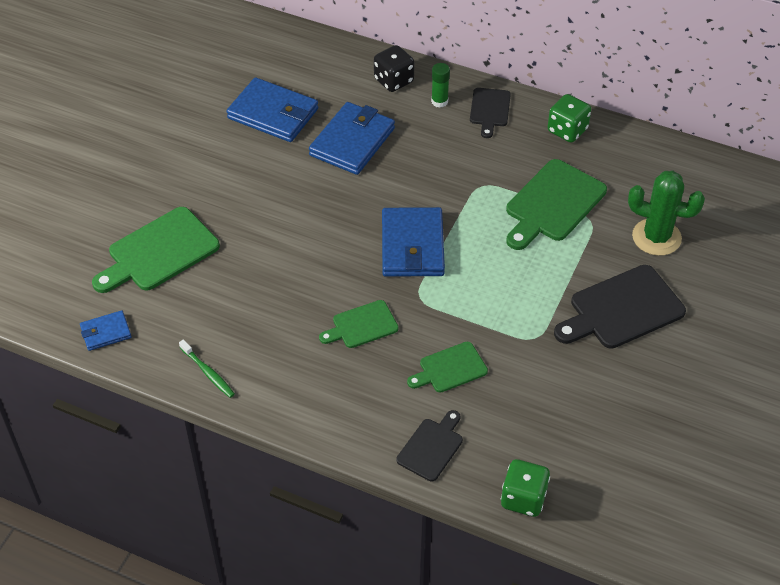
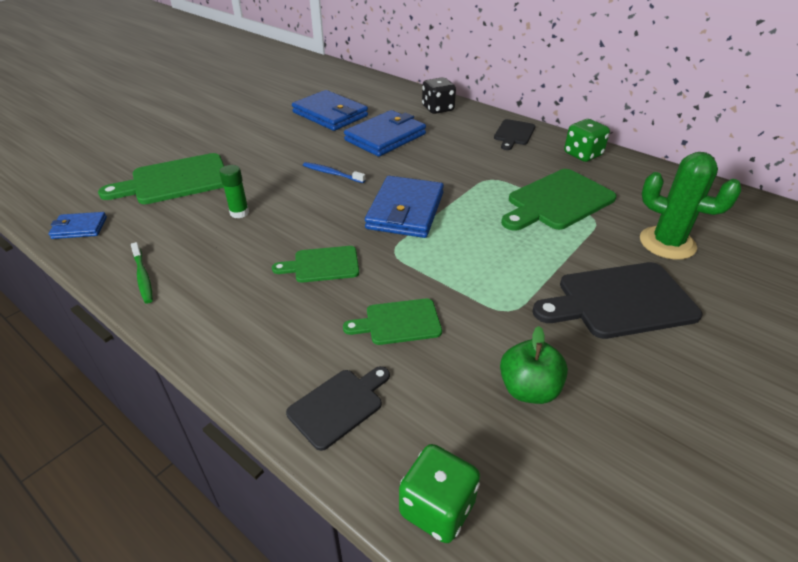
camera: 15 degrees right, 10 degrees down
green glue stick [431,63,450,108] -> green glue stick moved to [219,165,249,218]
none -> blue toothbrush [303,162,365,183]
none -> green apple [500,326,568,404]

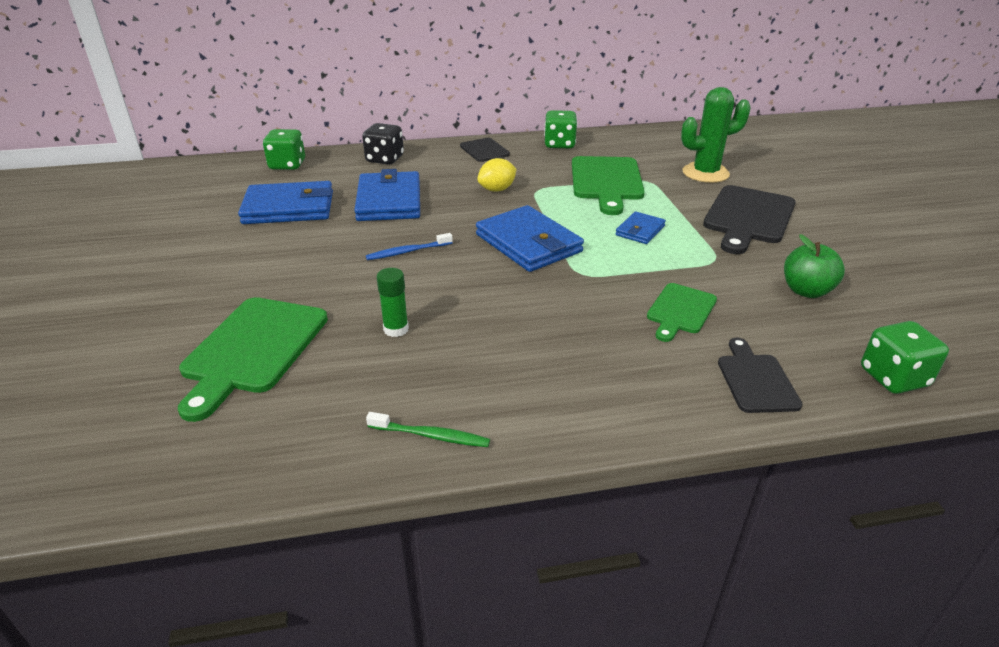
camera: 50 degrees left, 5 degrees down
blue wallet [48,212,107,239] -> blue wallet moved to [616,211,666,244]
green cutting board [272,246,359,283] -> none
none -> green dice [263,129,305,170]
none -> yellow lemon [477,158,517,192]

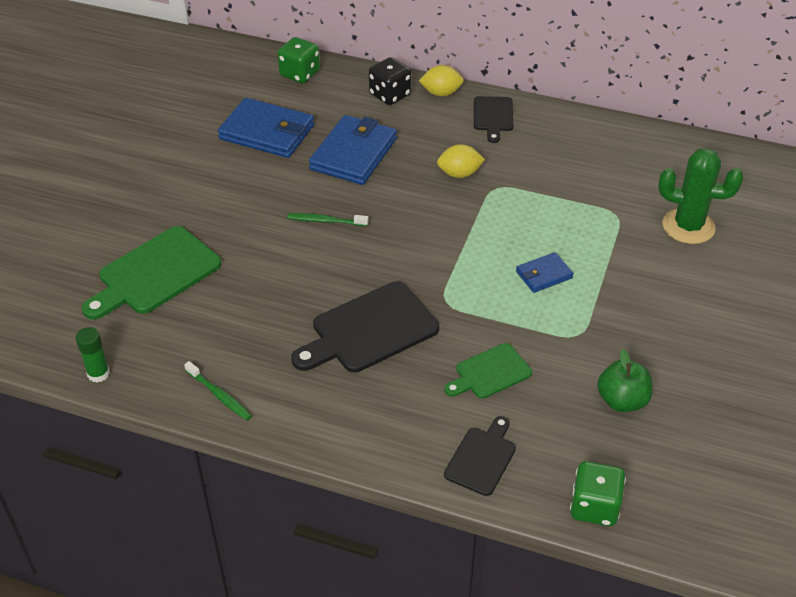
camera: 30 degrees right, 10 degrees up
blue toothbrush [366,233,453,260] -> green toothbrush [287,213,368,226]
green glue stick [377,268,409,337] -> green glue stick moved to [76,327,110,383]
blue wallet [476,205,584,272] -> none
green dice [544,110,577,149] -> none
green cutting board [572,156,645,215] -> none
black cutting board [703,185,796,254] -> black cutting board moved to [291,281,439,373]
none -> yellow lemon [419,65,464,96]

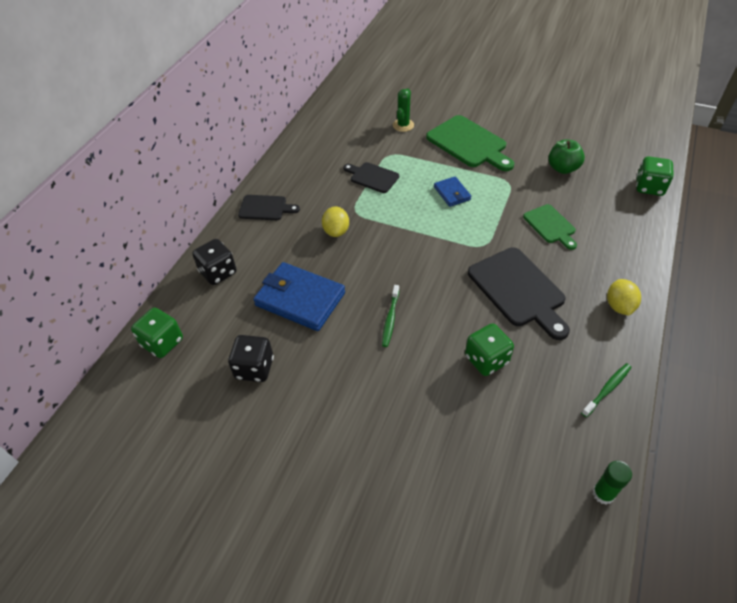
camera: 85 degrees left, 5 degrees up
green cutting board [82,226,222,320] -> green cutting board moved to [426,115,514,171]
blue wallet [218,98,314,158] -> black dice [228,335,274,382]
yellow lemon [419,65,464,96] -> yellow lemon moved to [607,279,641,316]
black cutting board [444,416,516,496] -> black cutting board moved to [343,162,399,193]
green cactus [658,148,743,244] -> green cactus [393,88,414,132], size x0.62
none -> green dice [465,323,514,376]

